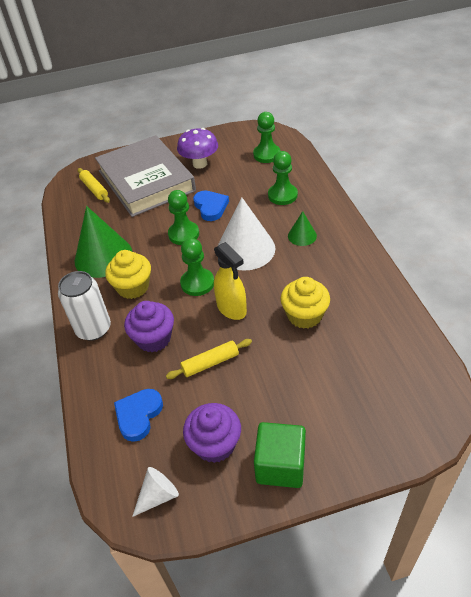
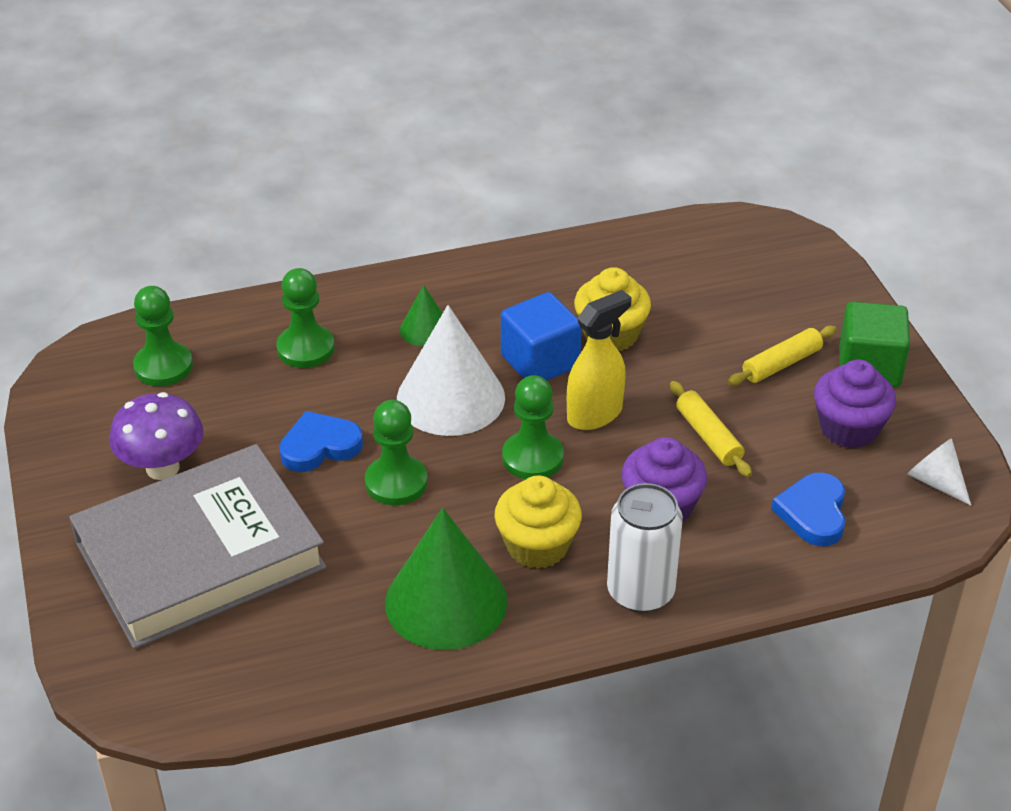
camera: 95 degrees left, 5 degrees down
yellow rolling pin [78,168,110,203] -> yellow rolling pin moved to [728,326,837,386]
blue heart [114,389,163,442] -> blue heart turned 75 degrees clockwise [771,473,846,546]
none -> blue cube [501,292,582,381]

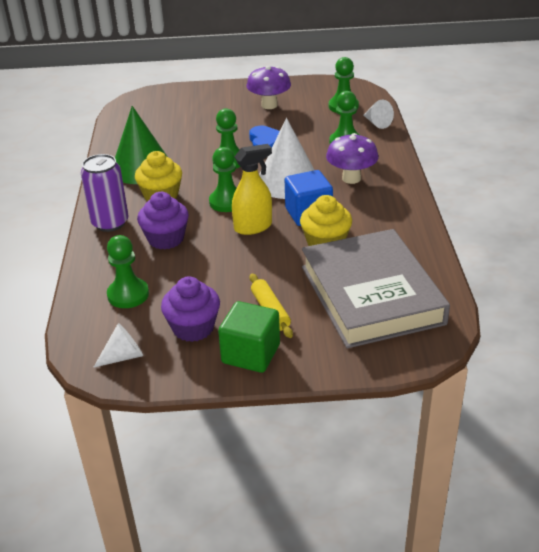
camera: 105 degrees right, 5 degrees down
grey book [69,444,326,649] -> grey book moved to [302,229,450,348]
green cone [400,285,443,346] -> purple mushroom [326,133,379,184]
yellow spray bottle [567,290,632,430] -> yellow spray bottle turned 90 degrees counterclockwise [232,144,272,235]
white can [607,483,683,613] -> purple can [81,154,128,232]
yellow rolling pin [670,381,752,477] -> none
blue heart [771,473,846,546] -> green pawn [107,235,149,308]
none -> white cone [364,100,394,129]

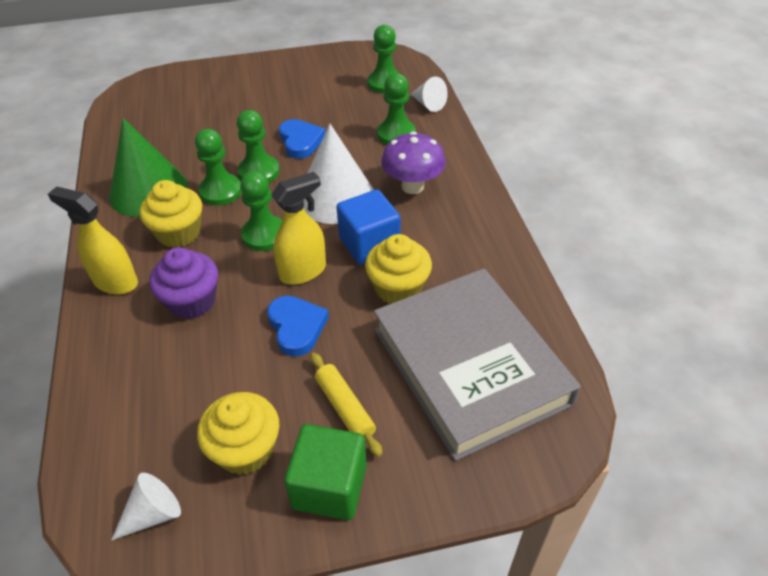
camera: 10 degrees left, 10 degrees up
purple can [81,154,128,232] -> yellow spray bottle [48,186,138,294]
green pawn [107,235,149,308] -> green pawn moved to [195,129,242,206]
purple cupcake [161,276,220,342] -> yellow cupcake [197,392,279,475]
purple mushroom [246,66,291,109] -> none
none -> blue heart [267,296,329,357]

